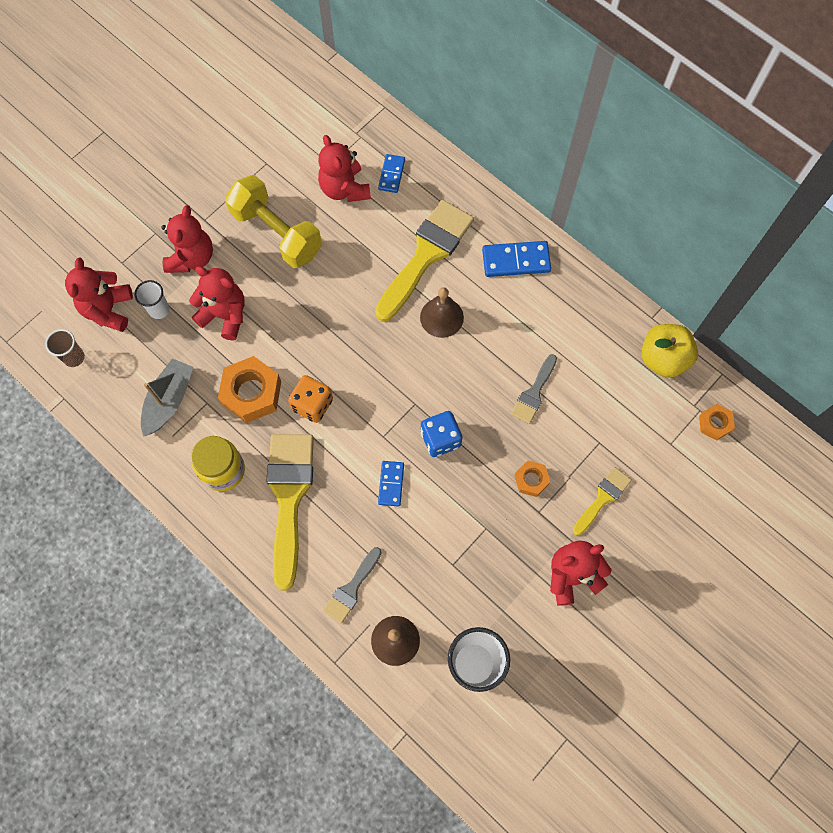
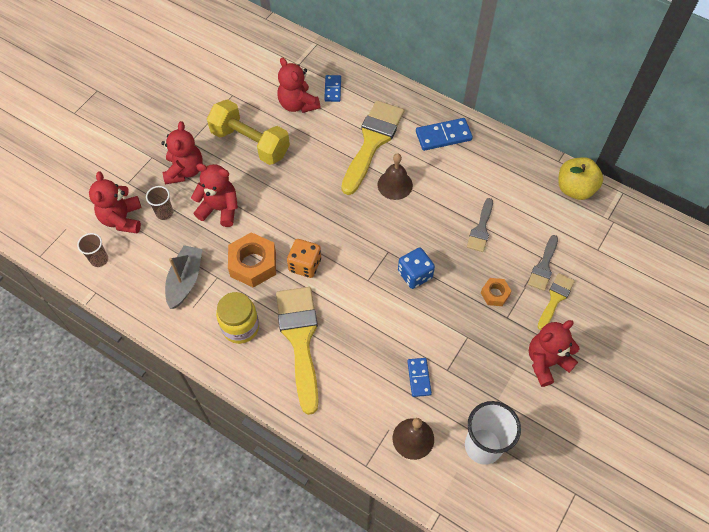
camera: 10 degrees left, 10 degrees down
white cup [134,280,169,319] -> brown cup [146,186,173,220]
grey brush [323,547,382,624] -> grey brush moved to [528,235,558,291]
blue domino [378,461,404,507] -> blue domino moved to [407,358,432,397]
orange nut [699,404,735,441] -> none

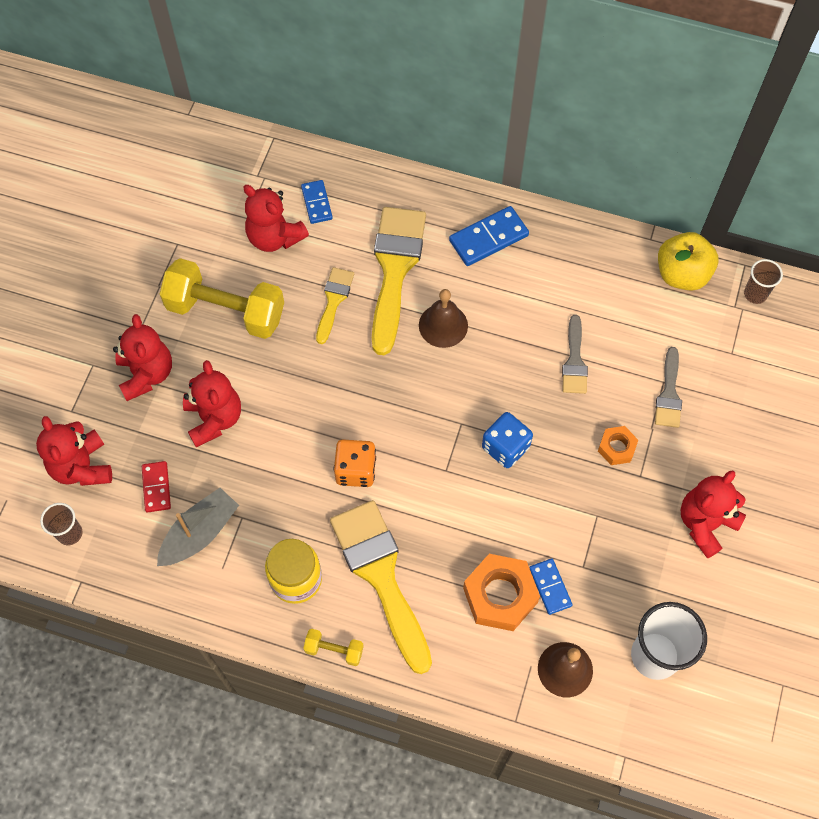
camera: 15 degrees left, 5 degrees up
brown cup [146,186,173,220] -> brown cup moved to [744,259,783,304]
grey boat [165,245,203,309] -> grey boat turned 45 degrees clockwise [157,488,239,566]
red teddy bear [191,163,238,227] -> red teddy bear turned 75 degrees clockwise [183,360,241,447]
orange nut [228,232,276,288] -> orange nut moved to [463,554,540,631]
yellow brush [538,273,575,330] -> yellow brush moved to [316,267,354,344]
none -> red domino [142,461,171,512]
none -> yellow dumbbell [303,629,364,666]

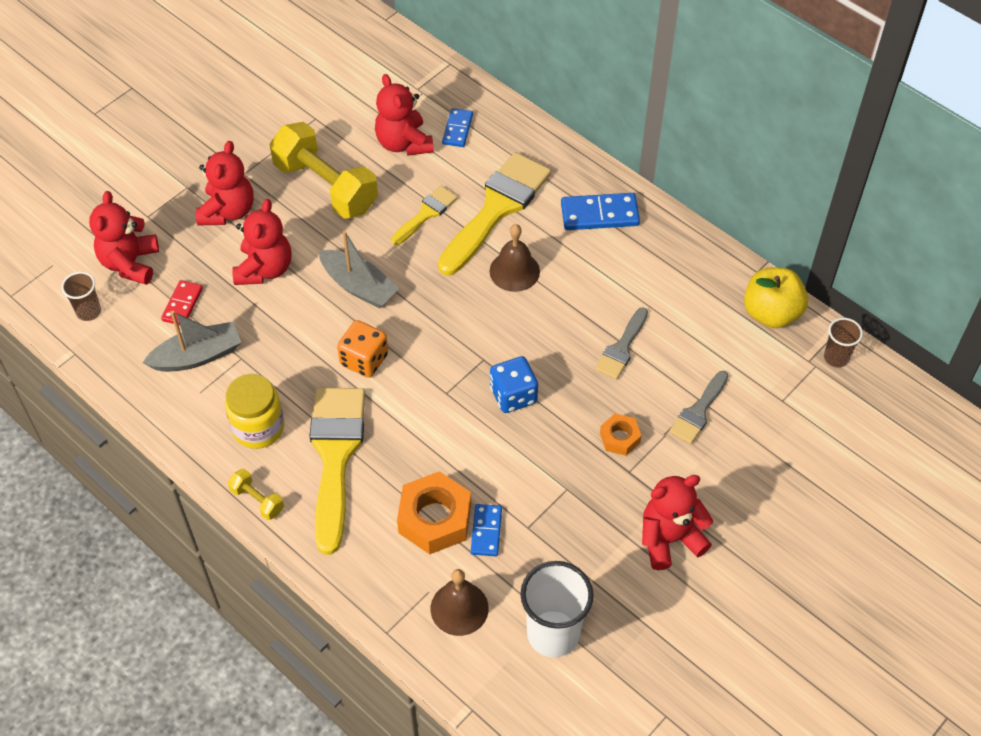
camera: 25 degrees right, 10 degrees down
none -> grey boat [319,230,399,308]

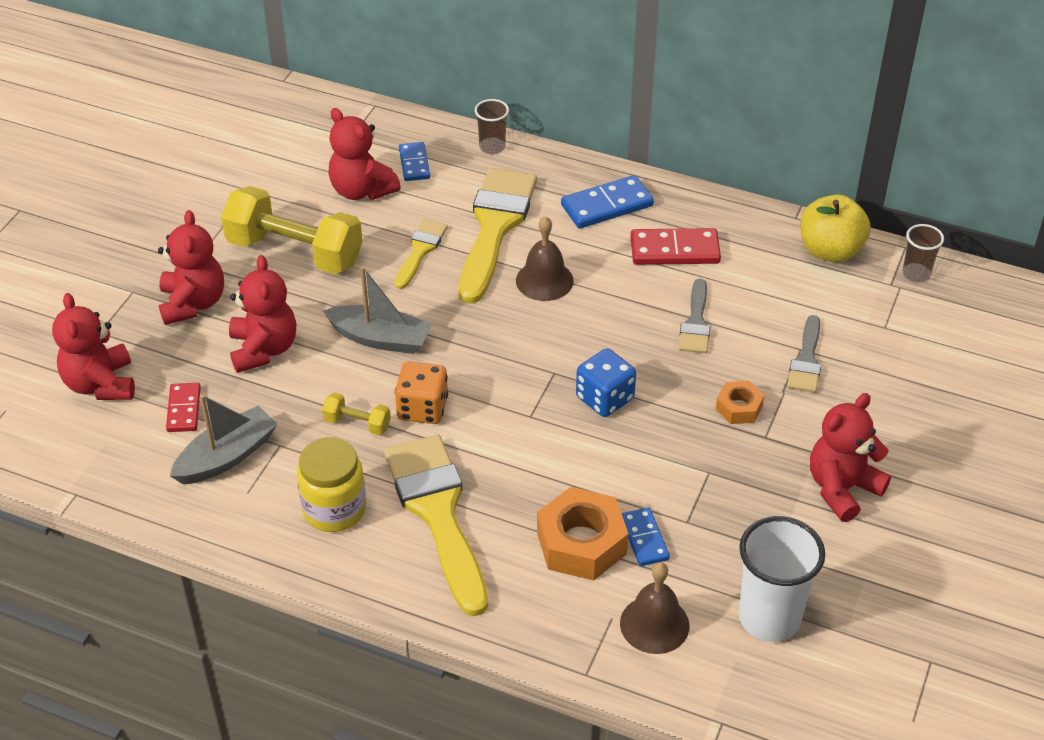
camera: 20 degrees left, 10 degrees down
brown cup [61,272,101,321] -> brown cup moved to [475,99,509,154]
yellow dumbbell [228,469,284,520] -> yellow dumbbell moved to [322,393,391,435]
none -> red domino [630,228,721,265]

